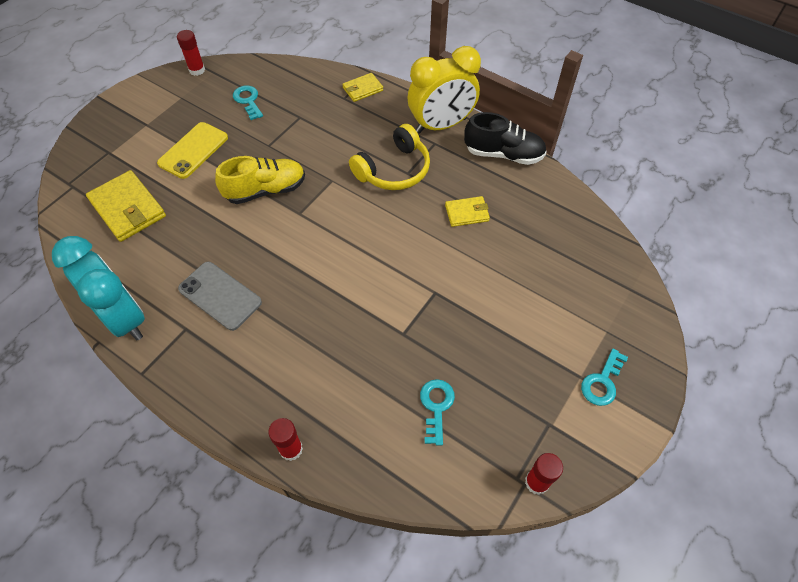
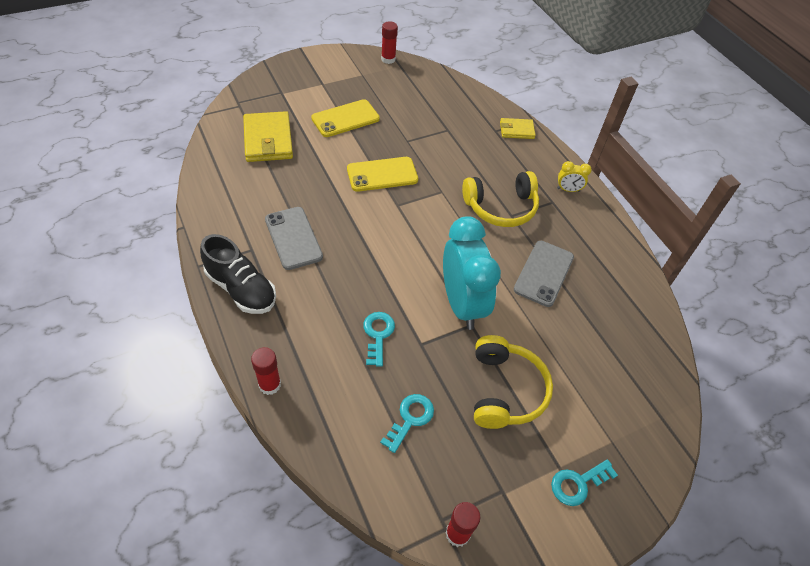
camera: 25 degrees right, 5 degrees down
turquoise clock [52,236,145,340] -> turquoise clock moved to [443,216,501,330]
yellow shoe [215,156,305,204] -> yellow phone [347,157,418,192]
turquoise key [233,85,263,120] -> turquoise key moved to [363,312,395,367]
yellow clock [408,46,481,133] -> yellow clock [557,161,592,192], size x0.42
yellow wallet [445,196,490,227] -> grey phone [514,241,574,307]
black shoe [464,112,547,165] -> black shoe moved to [200,234,276,314]
none -> yellow headphones [474,335,553,429]

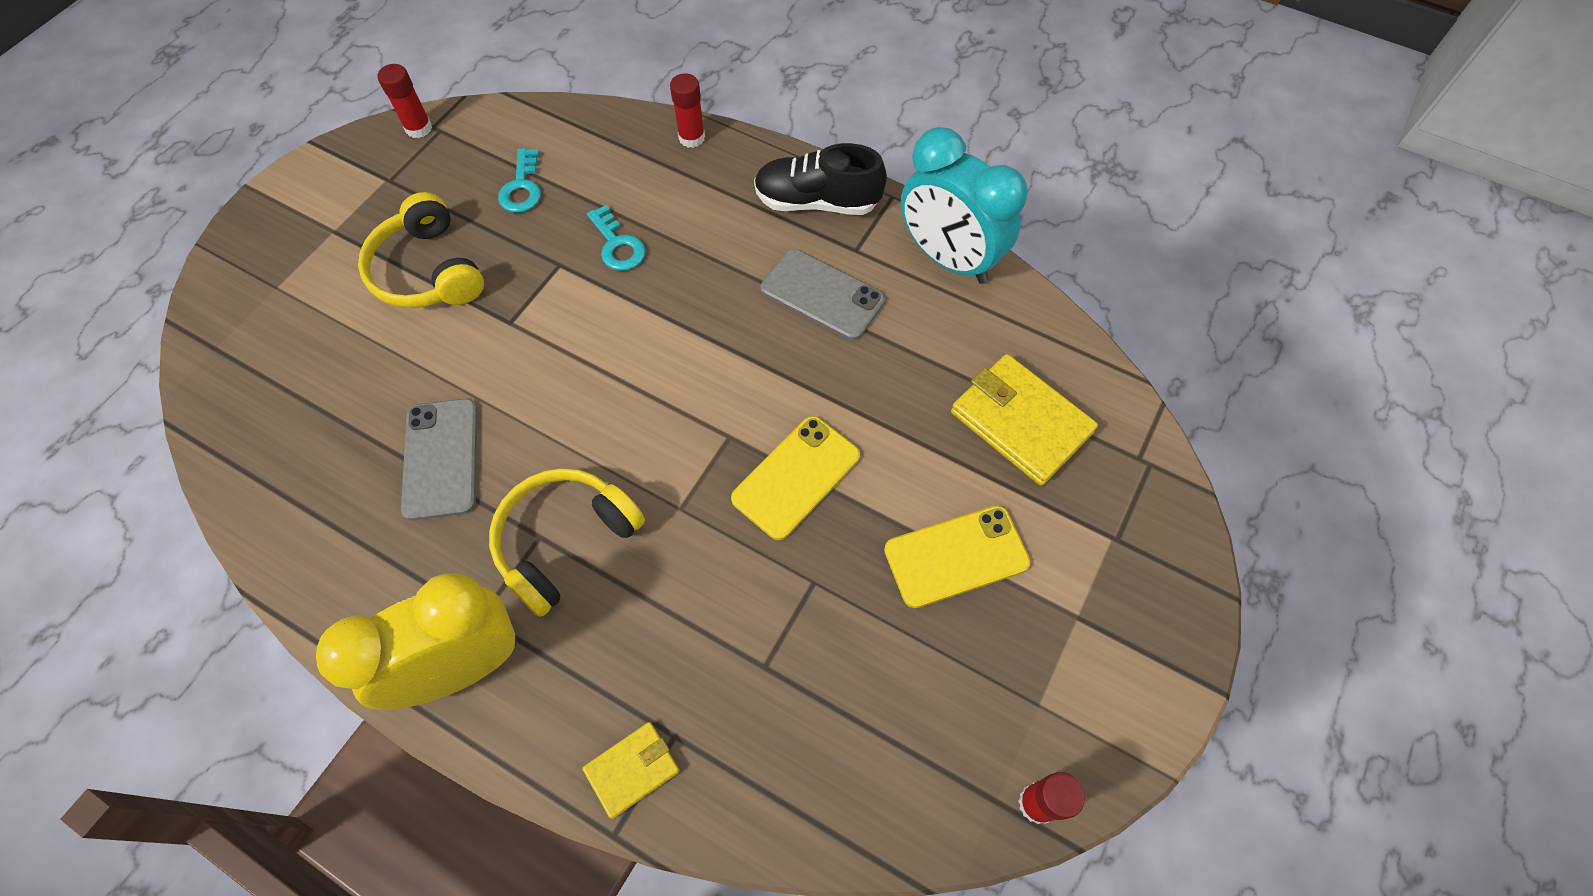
camera: 150 degrees right, 10 degrees up
yellow phone [311,99,380,137] -> yellow phone turned 45 degrees clockwise [884,505,1031,608]
turquoise clock [443,216,501,330] -> turquoise clock moved to [901,127,1028,284]
turquoise key [551,459,618,506] -> none
yellow clock [557,161,592,192] -> yellow clock [316,573,517,710], size x2.38

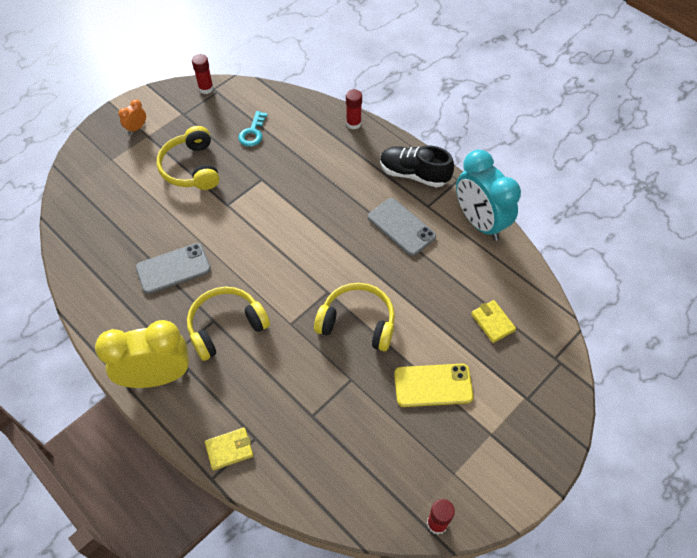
camera: 15 degrees right, 5 degrees down
grey phone [401,398,478,521] -> grey phone turned 60 degrees clockwise [136,243,211,294]
turquoise key [587,205,646,271] -> none
yellow phone [731,416,860,540] -> yellow headphones [314,283,395,351]
yellow wallet [951,354,1098,486] -> yellow wallet [471,300,516,343], size x0.56
none -> orange clock [118,99,146,134]

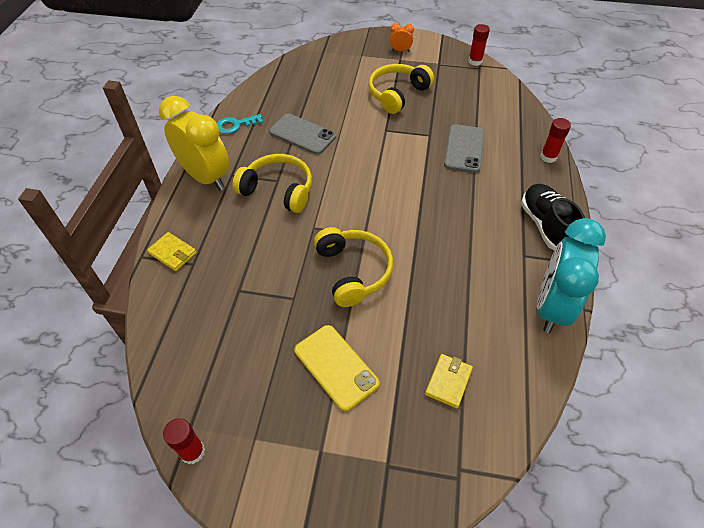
camera: 55 degrees right, 5 degrees down
turquoise key [238,111,267,147] -> turquoise key moved to [217,114,263,134]
grey phone [368,198,436,256] -> grey phone moved to [444,124,485,173]

